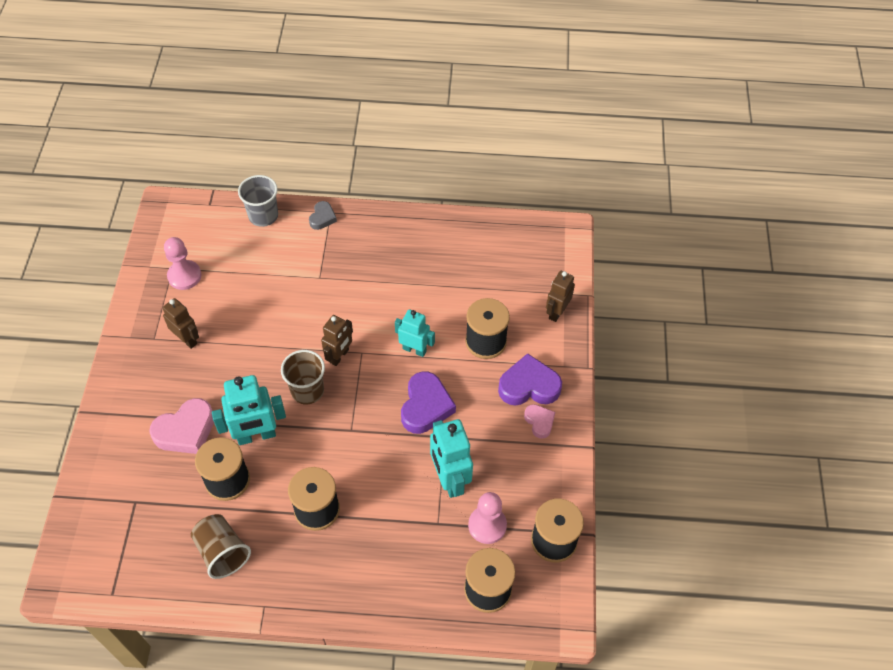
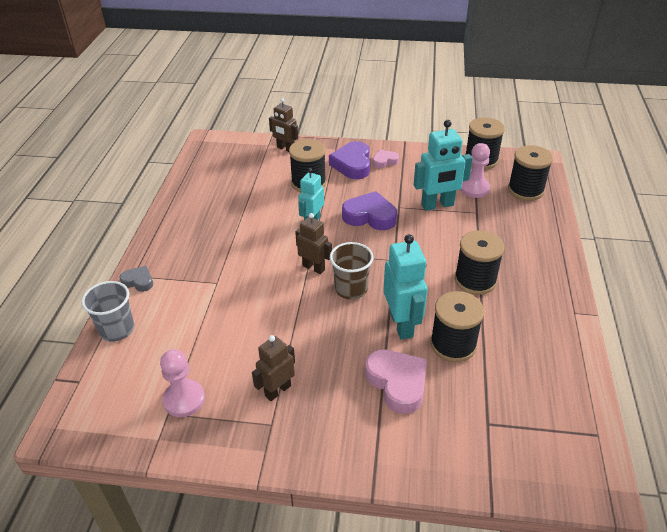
camera: 85 degrees left, 15 degrees down
brown cup [191,514,251,579] -> none

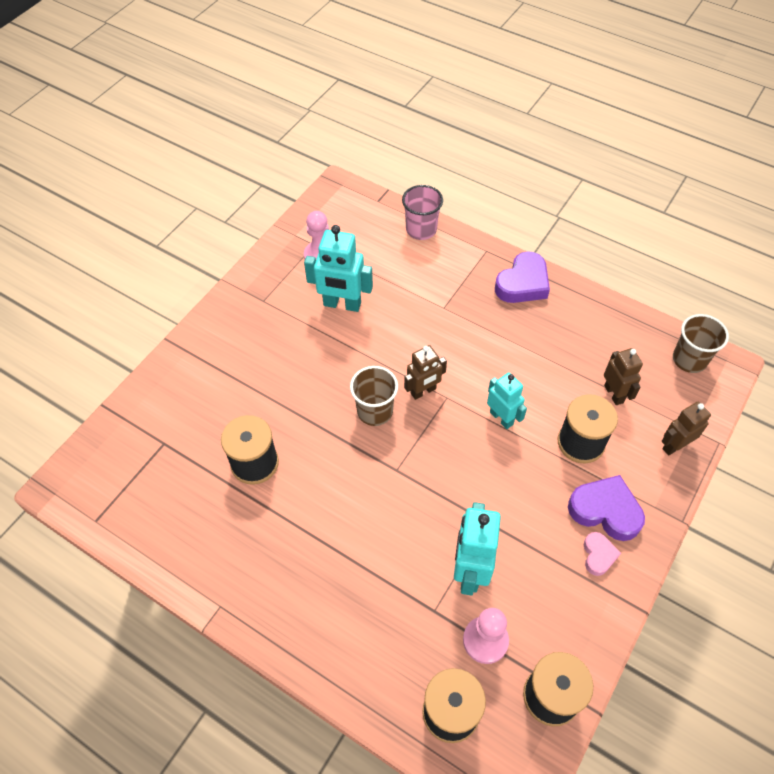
camera: 115 degrees right, 15 degrees up
grey cup [81,281,134,342] -> pink cup [402,185,443,240]
grey heart [120,266,153,292] -> none
brown robot [252,335,295,401] -> brown robot moved to [604,348,643,405]
purple heart [342,191,397,230] -> purple heart moved to [495,251,550,303]
pink heart [365,349,427,414] -> none
turquoise robot [383,234,428,340] -> turquoise robot moved to [304,225,373,312]
black spool [455,230,505,295] -> none
none -> brown cup [673,314,729,373]

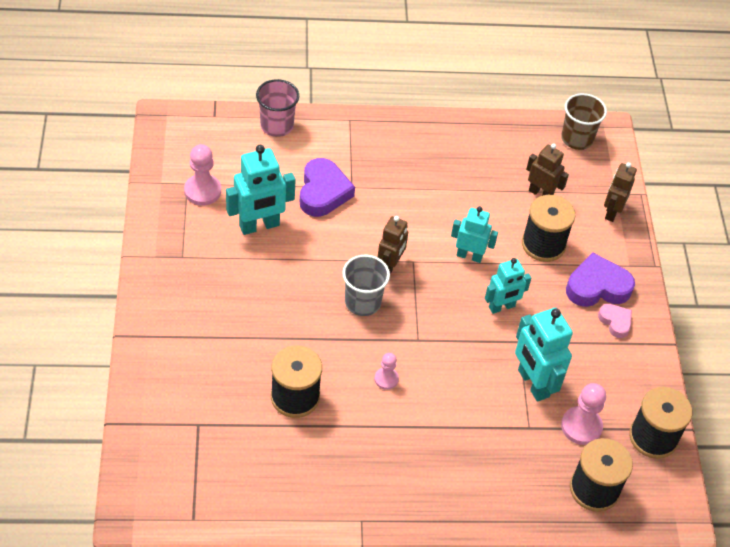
camera: 40 degrees left, 5 degrees down
brown cup [350,366,398,426] -> grey cup [342,255,390,316]
purple heart [495,251,550,303] -> purple heart moved to [300,158,355,217]
none -> pink pawn [374,353,399,390]
none -> turquoise robot [485,258,531,314]

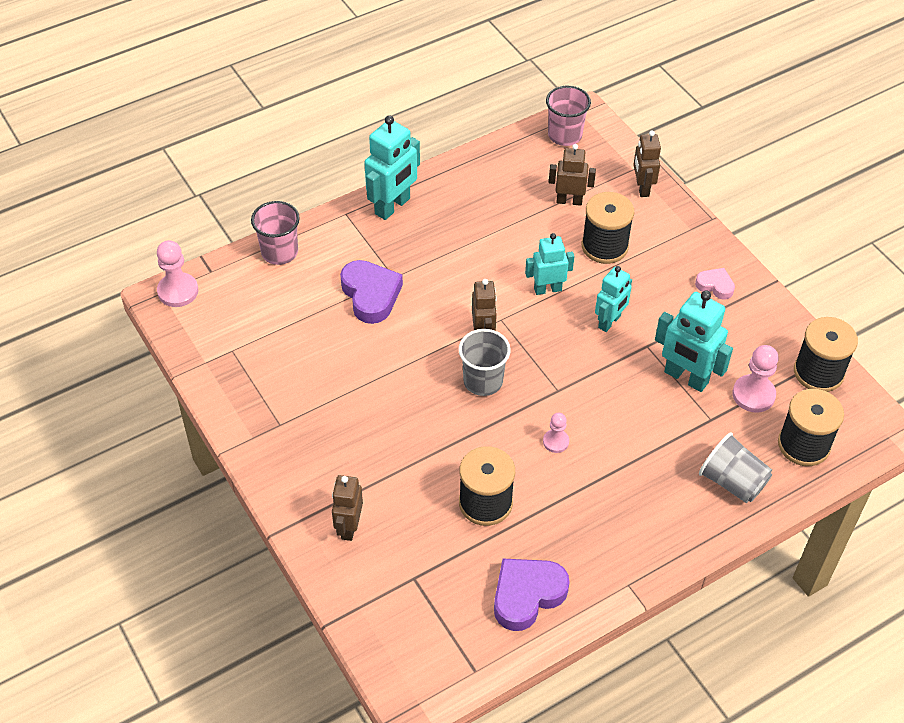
camera: 25 degrees left, 0 degrees up
pink pawn [184,144,221,205] -> pink pawn moved to [157,240,198,307]
turquoise robot [226,145,296,235] -> turquoise robot moved to [364,115,420,220]
brown cup [561,93,607,150] -> pink cup [546,86,591,146]
purple heart [566,253,635,307] -> purple heart moved to [494,559,570,631]
none -> brown robot [332,475,363,541]
none -> grey cup [699,432,772,503]

